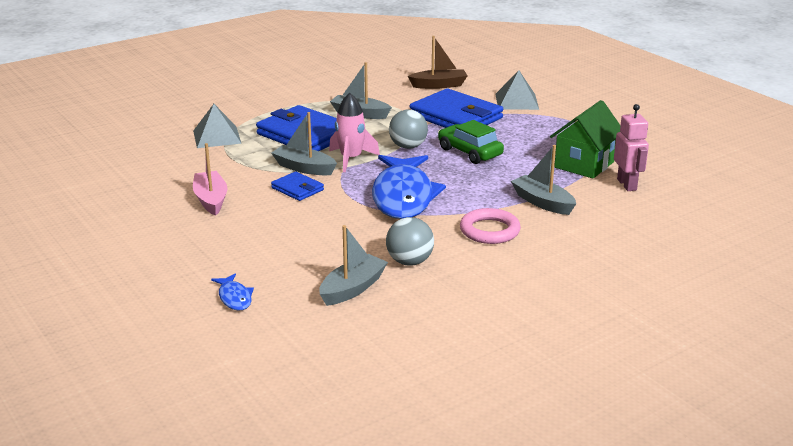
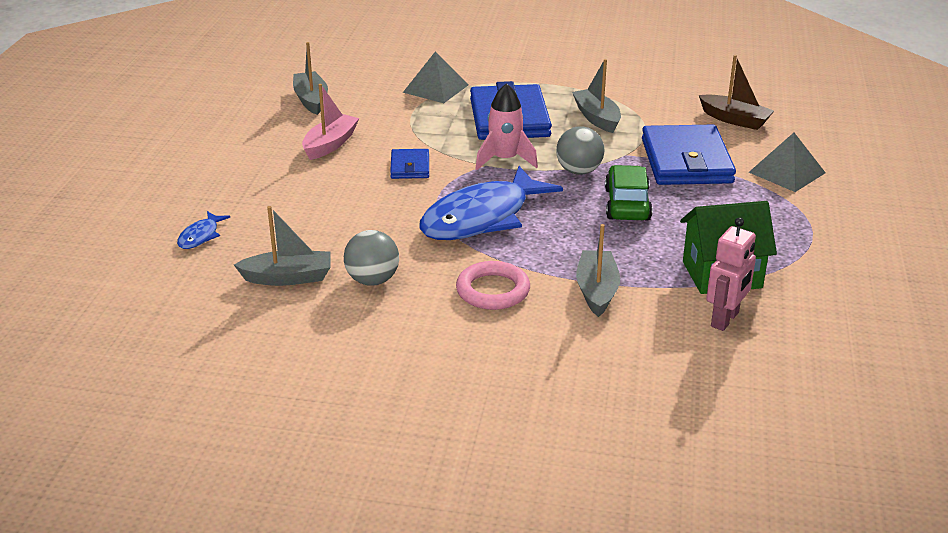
camera: 45 degrees right, 5 degrees up
grey boat [272,112,337,175] -> grey boat moved to [293,42,328,115]

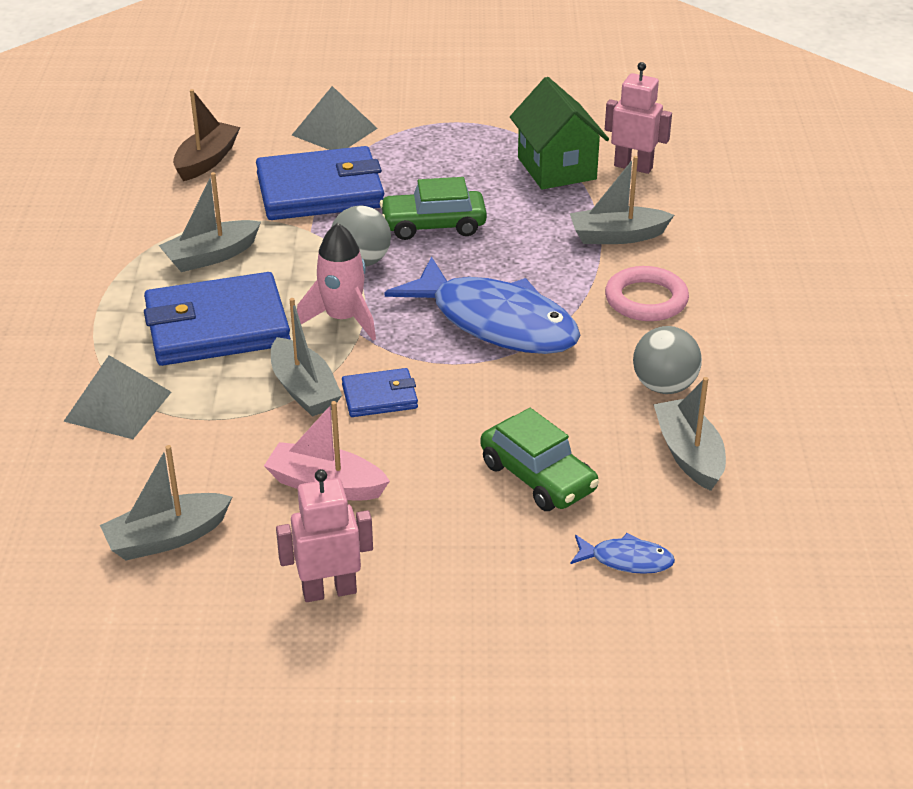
camera: 100 degrees left, 5 degrees up
none -> grey boat [271,298,342,417]
none -> pink robot [276,469,373,602]
none -> green car [480,408,599,511]

